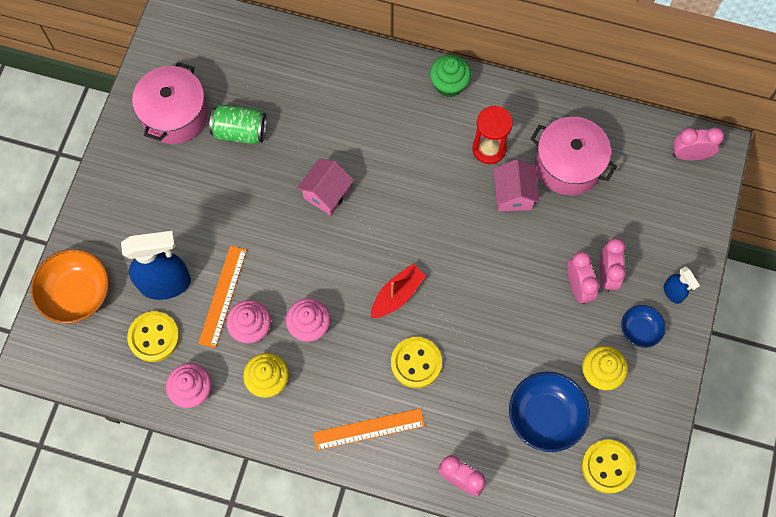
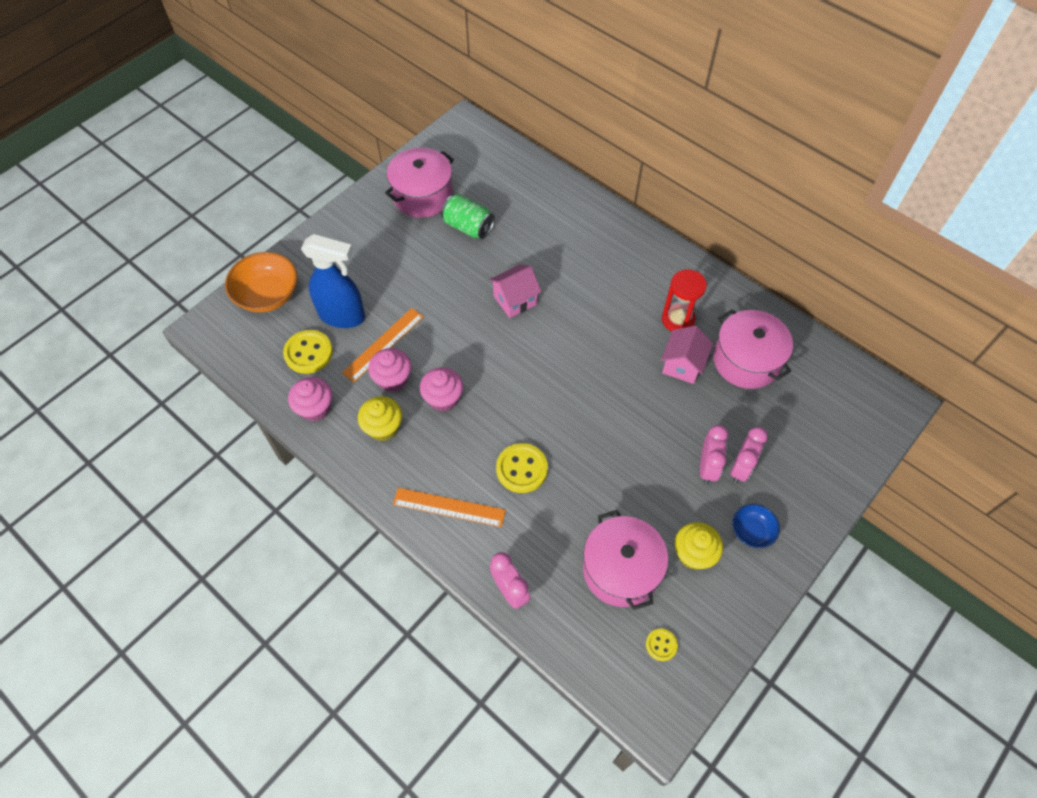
camera: 25 degrees right, 10 degrees down
red boat [371,264,426,318] -> none
green cupcake [430,55,471,97] -> none
blue bowl [509,372,590,452] -> pink pot [583,510,669,610]
yellow button [582,439,636,494] -> yellow button [646,628,678,661], size x0.55
blue spray bottle [664,267,700,304] -> none
pink clock [673,127,724,161] -> none

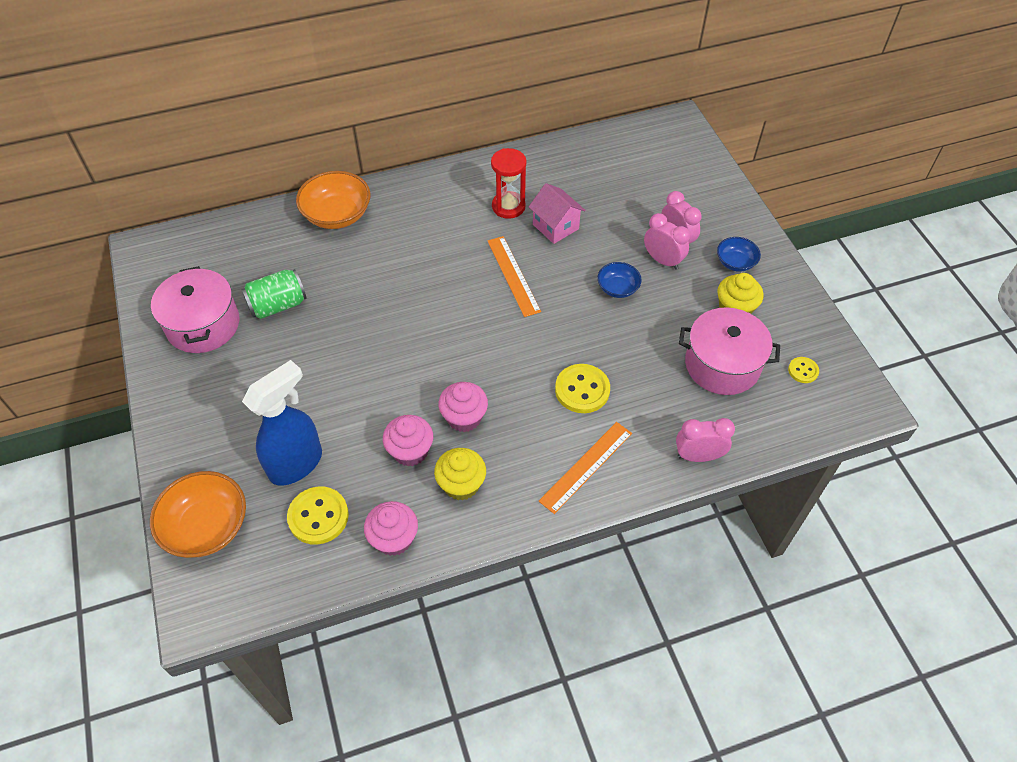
camera: 60 degrees left, 5 degrees down
orange ruler [342,308,424,382] -> orange ruler moved to [487,236,541,317]
pink house [489,264,542,318] -> none
pink pot [713,309,793,389] -> none
none -> orange bowl [296,171,370,229]
none -> blue bowl [597,262,642,298]

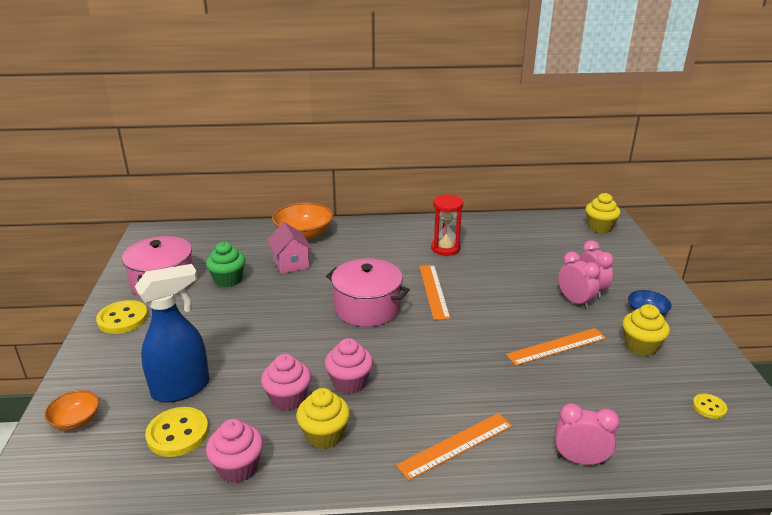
camera: 15 degrees right, 25 degrees down
orange bowl [150,471,246,558] -> orange bowl [44,390,99,430], size x0.56
green can [242,269,307,319] -> green cupcake [206,242,245,287]
pink house [529,183,586,244] -> pink house moved to [267,222,312,274]
yellow button [555,364,610,413] -> yellow button moved to [96,300,148,334]
blue bowl [597,262,642,298] -> none
pink pot [679,307,780,395] -> pink pot moved to [326,259,410,327]
none -> orange ruler [506,328,606,366]
none -> yellow cupcake [585,193,621,233]

